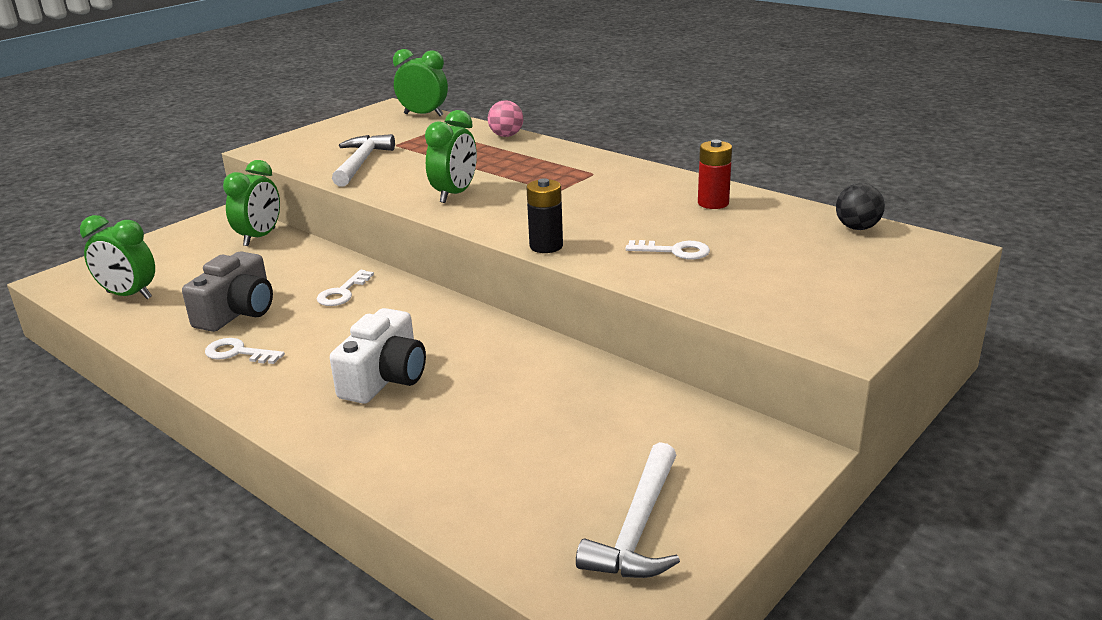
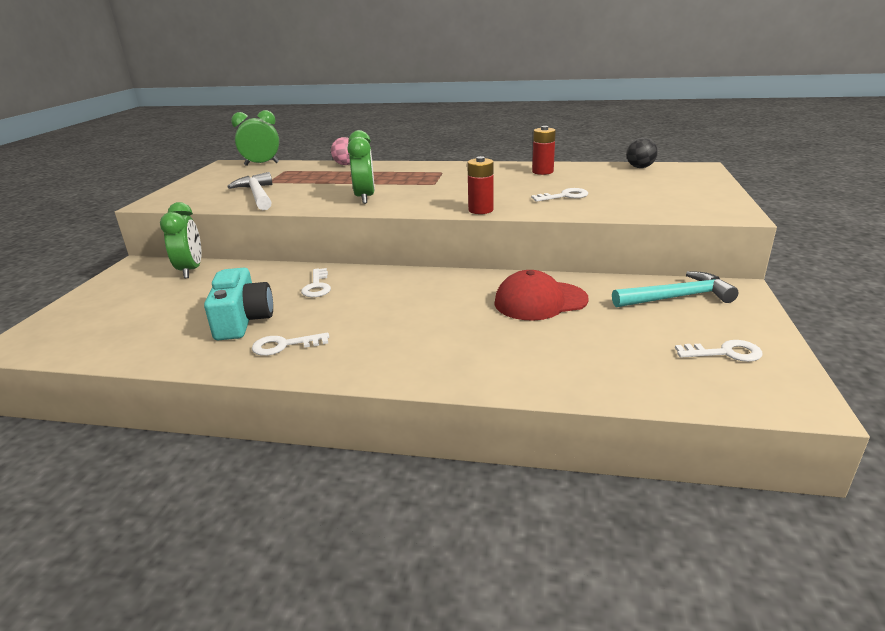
camera: 30 degrees left, 0 degrees up
green clock [80,215,155,299] -> none
grey camera [182,251,273,332] -> turquoise camera [204,268,273,340]
white camera [330,308,426,404] -> none
black battery [527,178,563,253] -> red battery [467,156,494,214]
white hammer [576,442,680,578] -> white key [675,340,762,362]
none -> red cap [494,270,589,321]
none -> turquoise hammer [612,271,739,307]

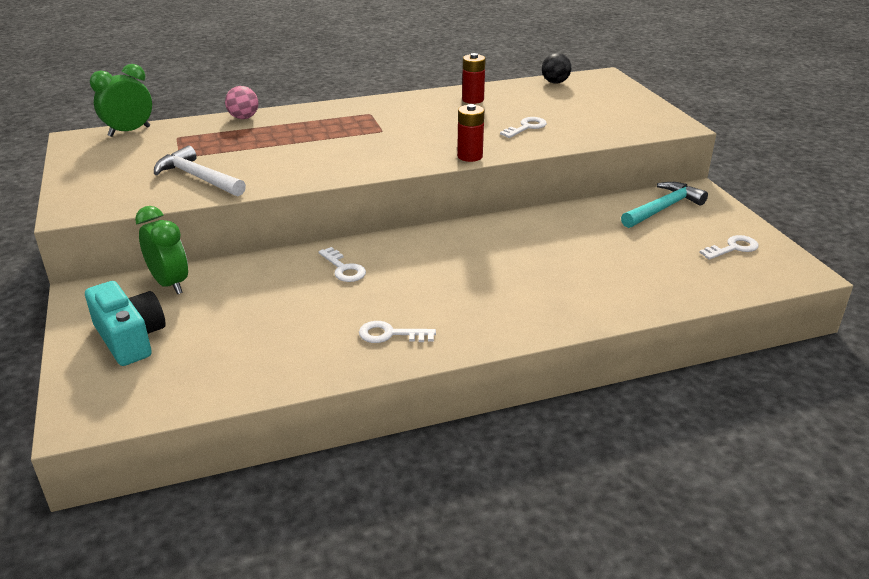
camera: 30 degrees left, 5 degrees up
turquoise camera [204,268,273,340] -> turquoise camera moved to [85,281,166,366]
white key [252,333,329,356] -> white key turned 45 degrees clockwise [359,321,436,343]
green clock [347,130,375,204] -> none
red cap [494,270,589,321] -> none

